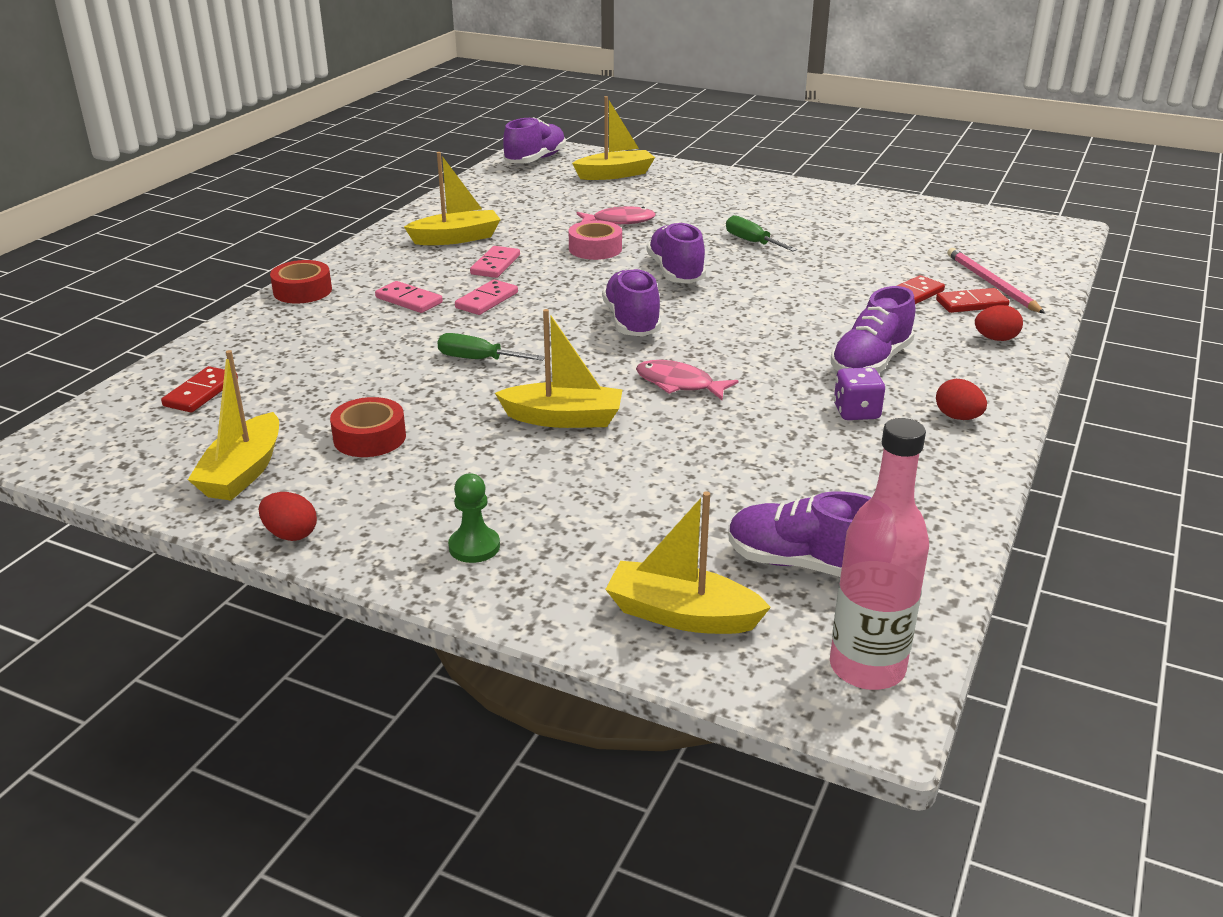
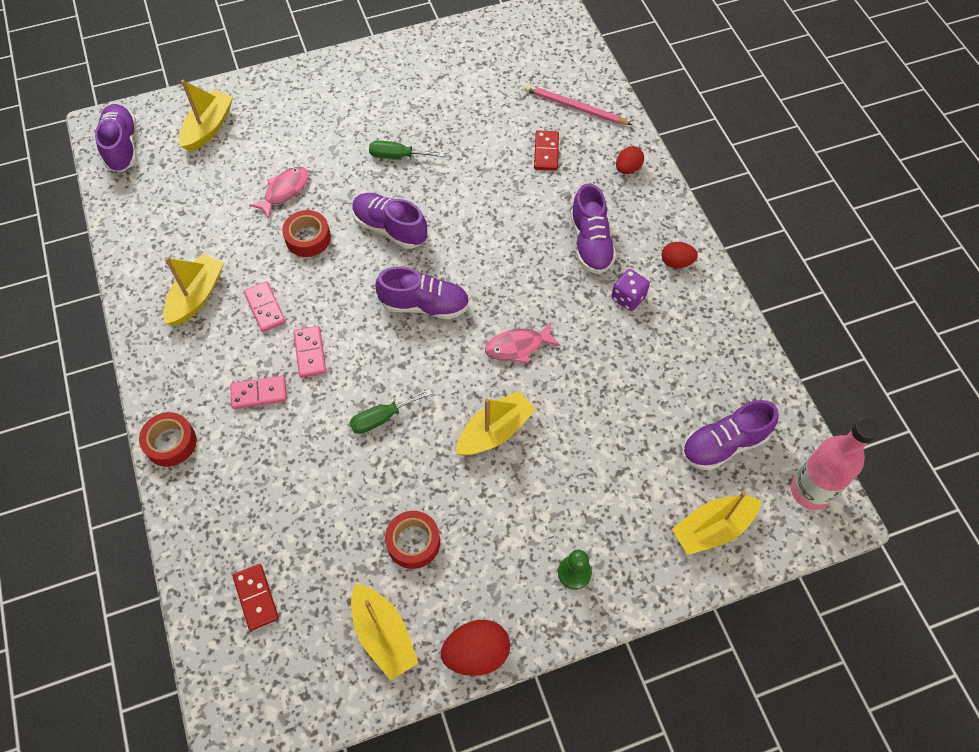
camera: 45 degrees left, 30 degrees up
red egg [259,492,317,541] -> red egg [441,620,510,676], size x1.60
pink tape [569,220,622,260] -> red tape [282,210,331,257]
purple shoe [602,268,661,337] -> purple shoe turned 150 degrees clockwise [375,267,469,320]
red domino [936,288,1009,313] -> none

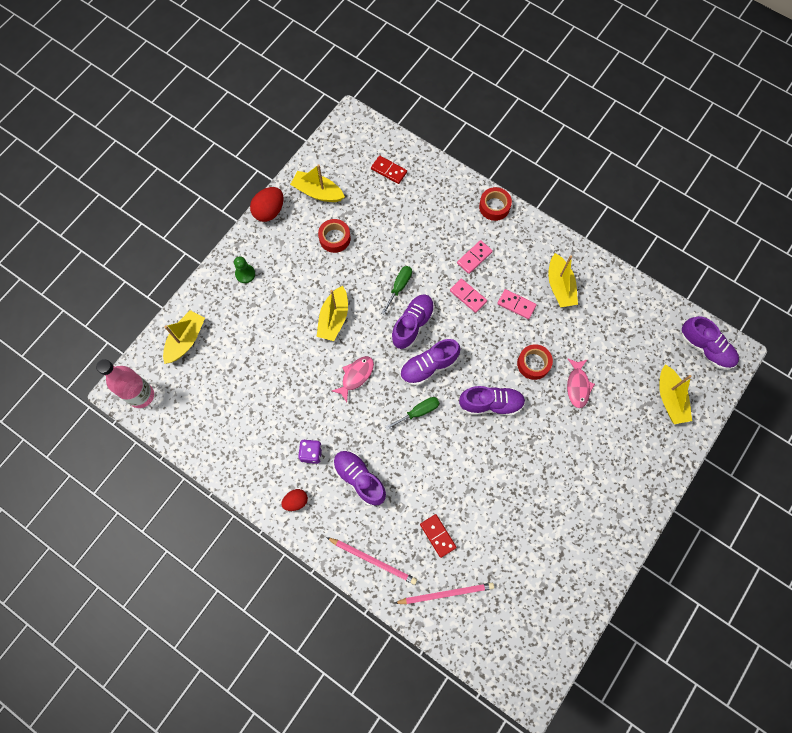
camera: 145 degrees right, 10 degrees up
green screwdriver [369,141,444,159] -> green screwdriver moved to [385,397,439,430]
red egg [616,146,644,174] -> pink pencil [326,537,417,585]
purple shoe [682,400,778,471] -> purple shoe moved to [391,294,435,349]

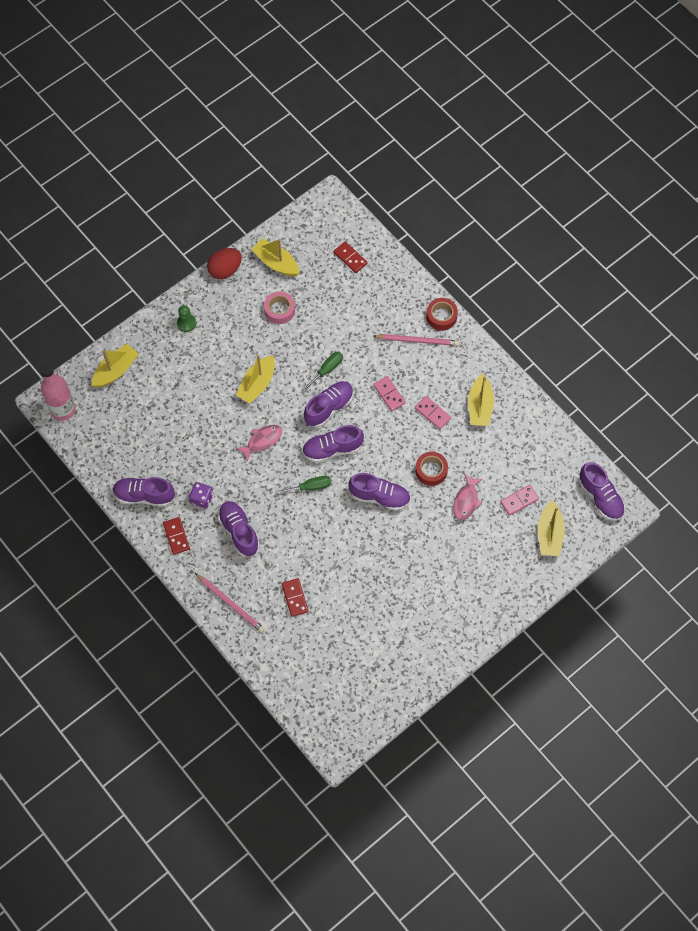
camera: 15 degrees right, 5 degrees down
red egg [281,489,308,511] -> red domino [163,517,190,555]
red tape [318,219,351,253] -> pink tape [264,291,295,324]
pink pencil [394,583,494,604] -> pink pencil moved to [374,334,459,346]
pink domino [457,240,493,274] -> pink domino moved to [500,485,539,516]
none -> purple shoe [113,477,175,507]

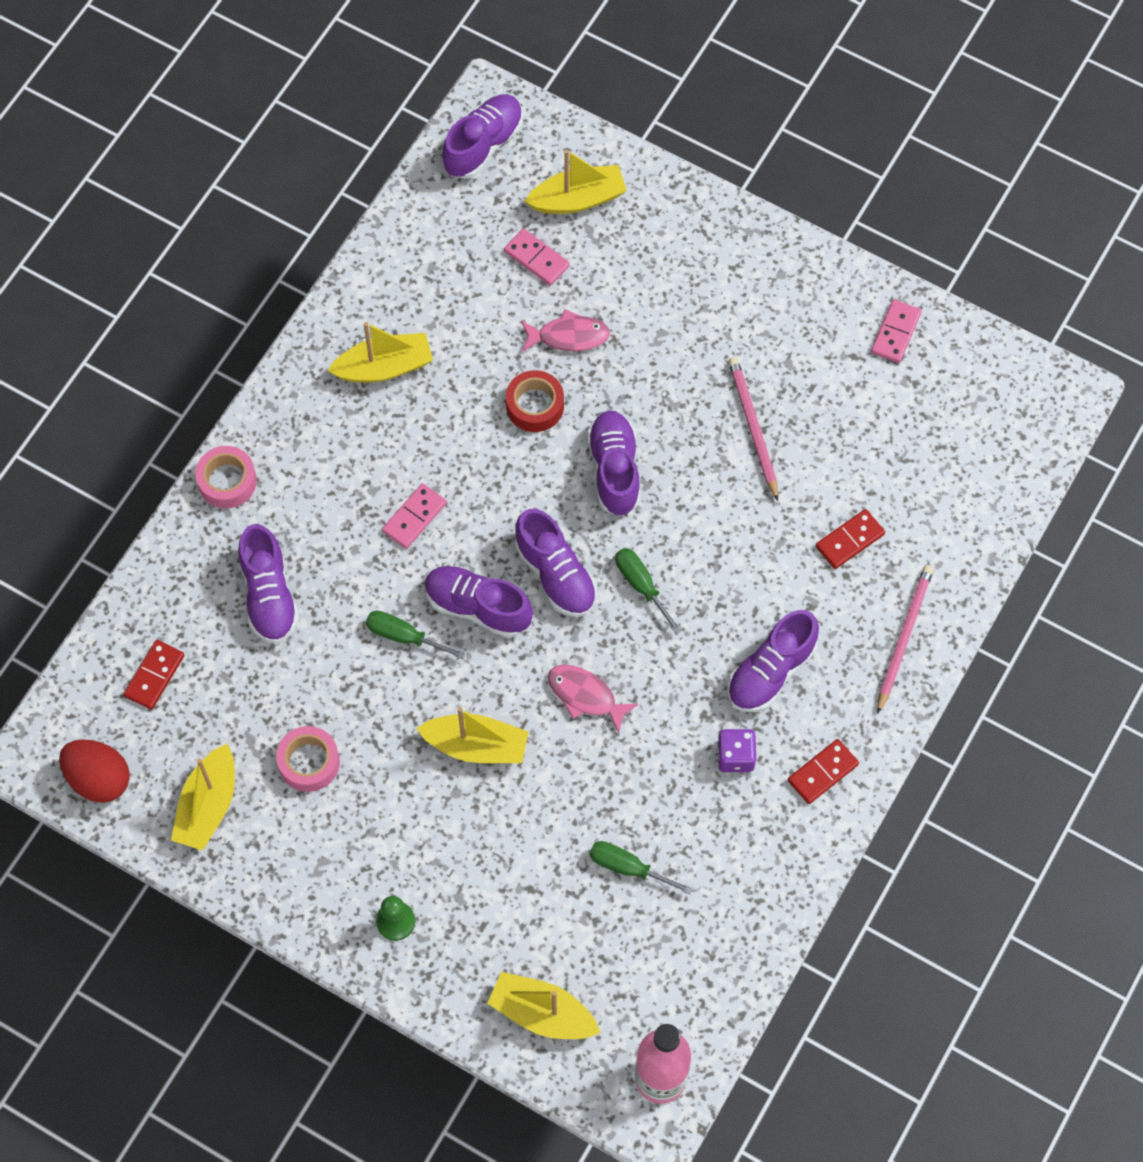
camera: 110 degrees left, 0 degrees up
purple shoe [113,477,175,507] -> purple shoe moved to [238,524,299,644]
red egg [207,248,242,279] -> red egg moved to [59,739,130,803]
pink pencil [374,334,459,346] -> pink pencil moved to [728,357,778,501]
pink domino [415,396,451,429] -> pink domino moved to [871,300,922,363]
red tape [426,298,458,331] -> pink tape [195,446,257,508]
none -> green screwdriver [590,841,693,895]

